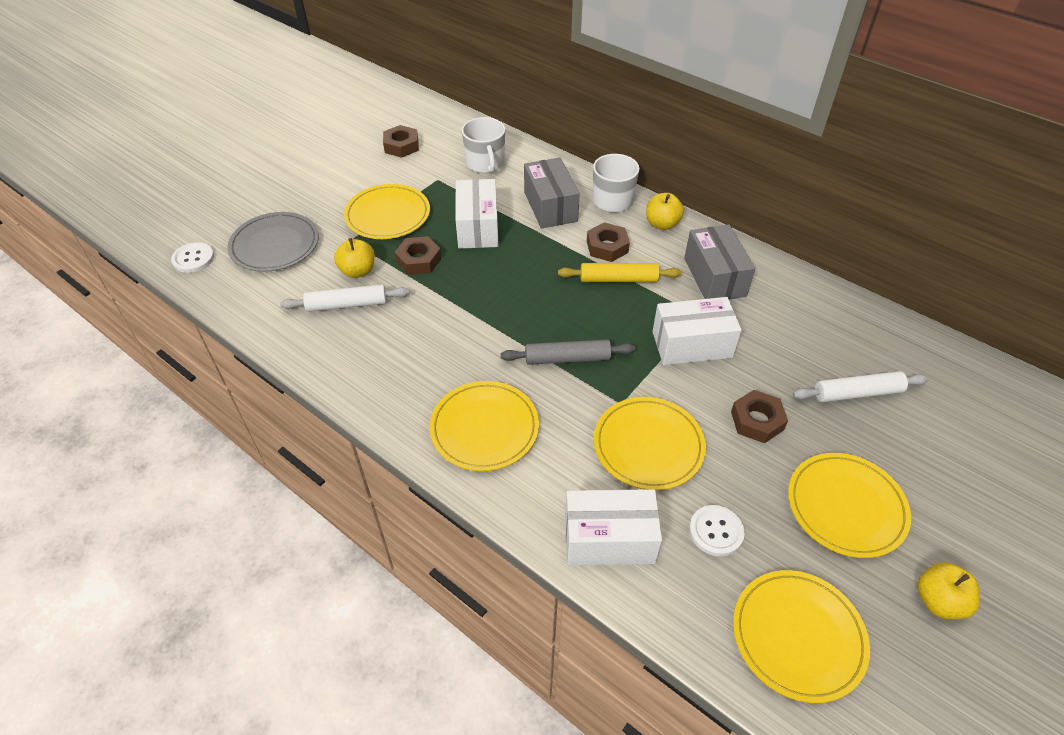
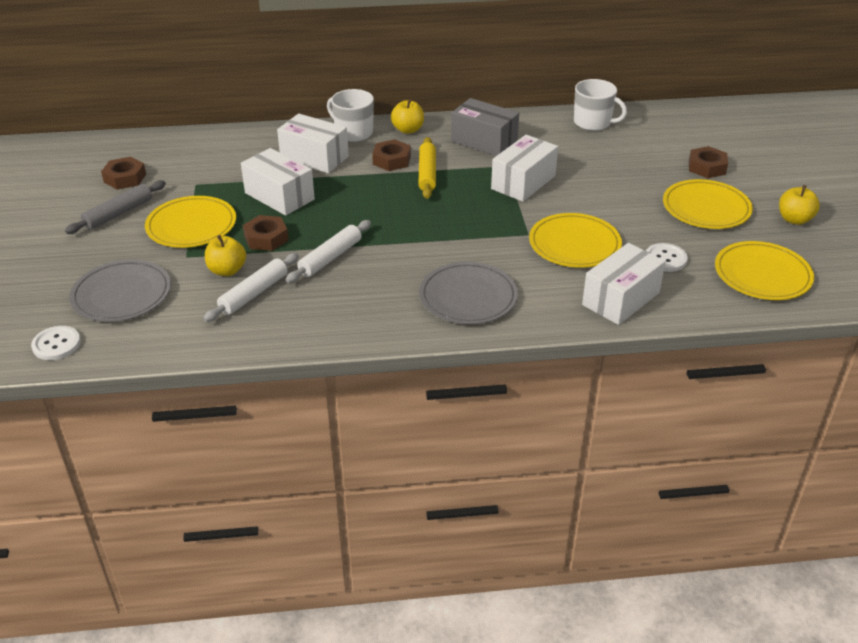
camera: 45 degrees left, 10 degrees down
yellow plate [429,381,539,471] -> grey plate [419,262,518,324]
white mug [462,117,505,173] -> white mug moved to [574,79,627,131]
grey rolling pin [501,339,635,365] -> grey rolling pin moved to [65,180,166,234]
grey box [524,157,580,229] -> white box [277,114,349,173]
yellow rolling pin [558,263,682,282] -> yellow rolling pin turned 45 degrees counterclockwise [419,137,436,199]
brown nut [731,390,788,443] -> brown nut moved to [689,146,728,178]
white rolling pin [793,371,929,402] -> white rolling pin moved to [286,220,371,283]

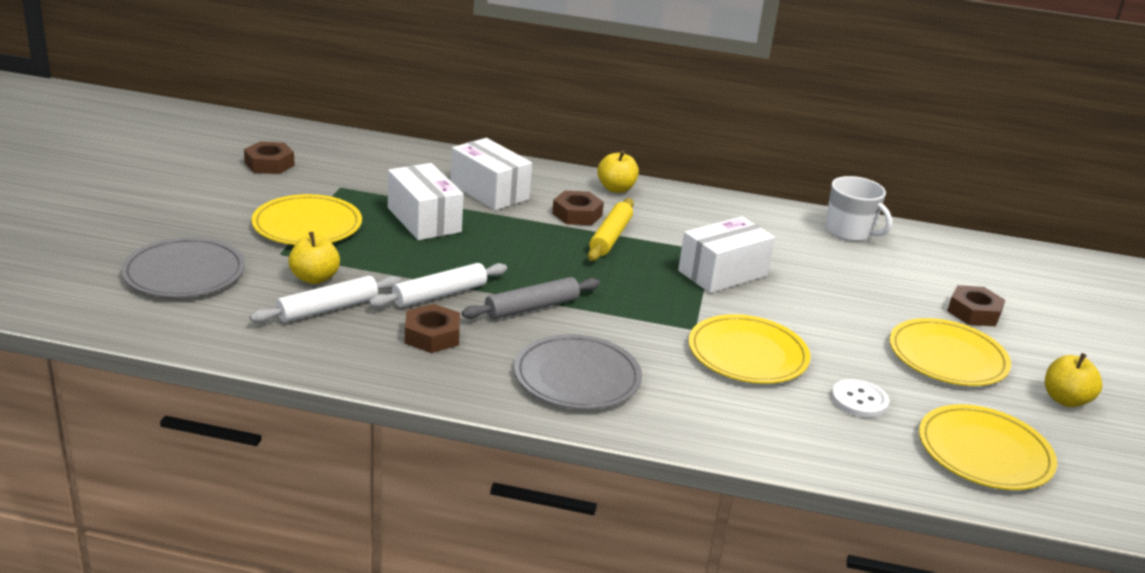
camera: 15 degrees right, 10 degrees down
white button [31,326,81,360] -> none
grey rolling pin [65,180,166,234] -> grey rolling pin moved to [462,277,600,319]
brown nut [243,215,288,251] -> brown nut moved to [405,304,460,353]
white mug [327,89,374,142] -> none
grey box [451,98,519,156] -> none
white box [582,243,666,325] -> none

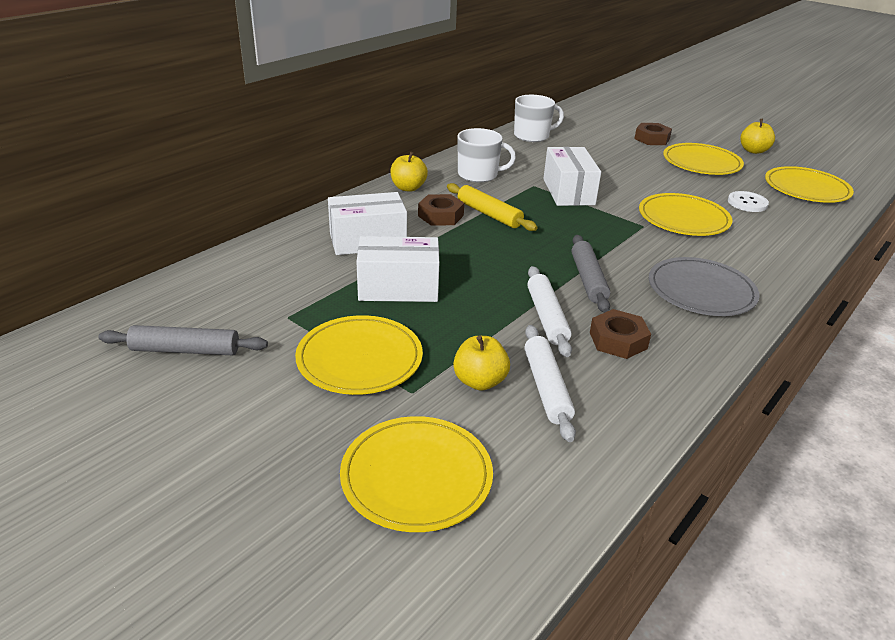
camera: 60 degrees left, 5 degrees up
grey plate [121,237,245,297] -> yellow plate [340,416,493,532]
brown nut [244,141,295,174] -> grey rolling pin [99,325,268,355]
none -> white mug [457,128,516,182]

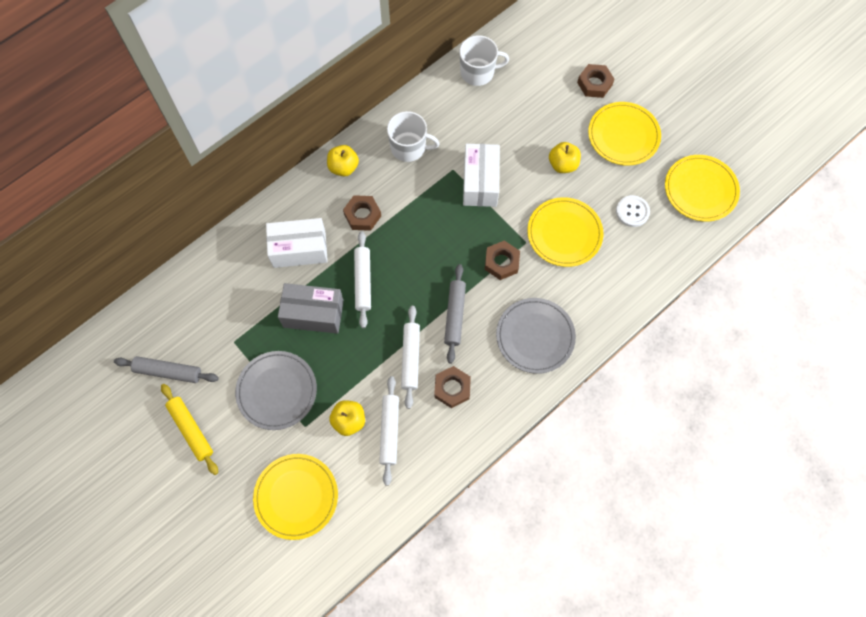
camera: 10 degrees right, 35 degrees up
yellow plate [295,315,423,395] -> grey plate [235,351,317,430]
white box [357,236,439,302] -> grey box [278,283,344,334]
yellow rolling pin [447,183,538,231] -> yellow rolling pin moved to [161,384,218,475]
yellow apple [740,119,775,154] -> yellow apple moved to [549,142,581,173]
none -> white rolling pin [354,231,371,328]
none -> brown nut [485,241,520,280]

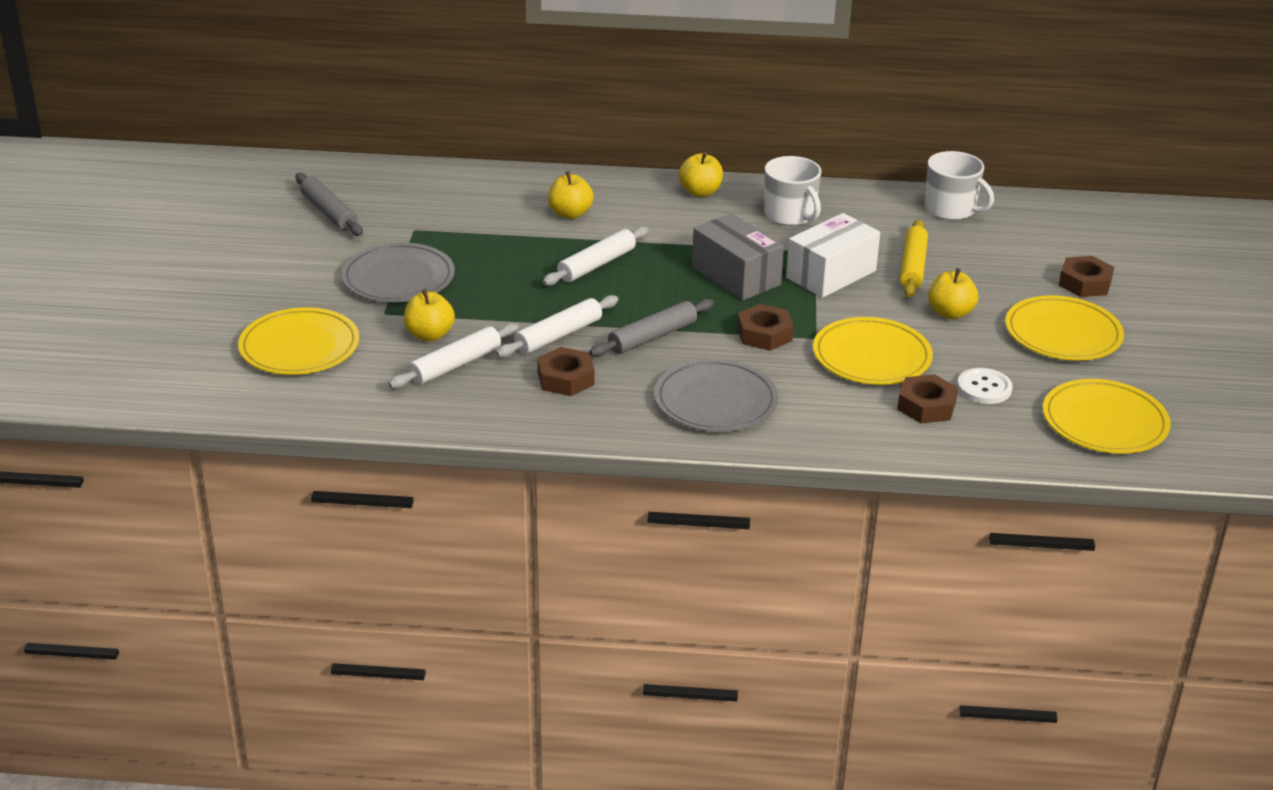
camera: 45 degrees right, 35 degrees down
yellow rolling pin [161,384,218,475] -> yellow rolling pin moved to [900,219,928,297]
white box [266,218,328,268] -> yellow apple [548,171,594,219]
grey box [278,283,344,334] -> grey box moved to [692,213,784,301]
brown nut [343,195,381,231] -> brown nut moved to [897,374,958,423]

